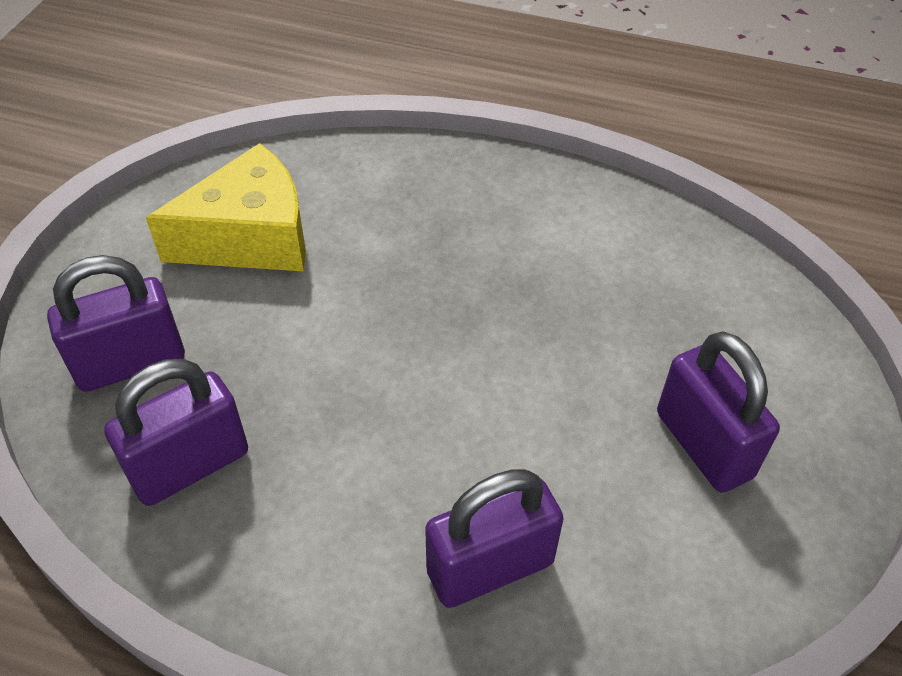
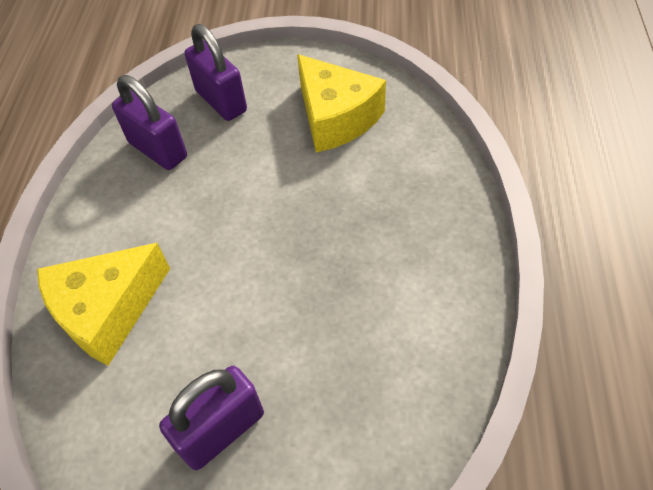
camera: 80 degrees right, 5 degrees up
purple padlock [425,469,564,608] -> yellow cheese [37,243,170,366]

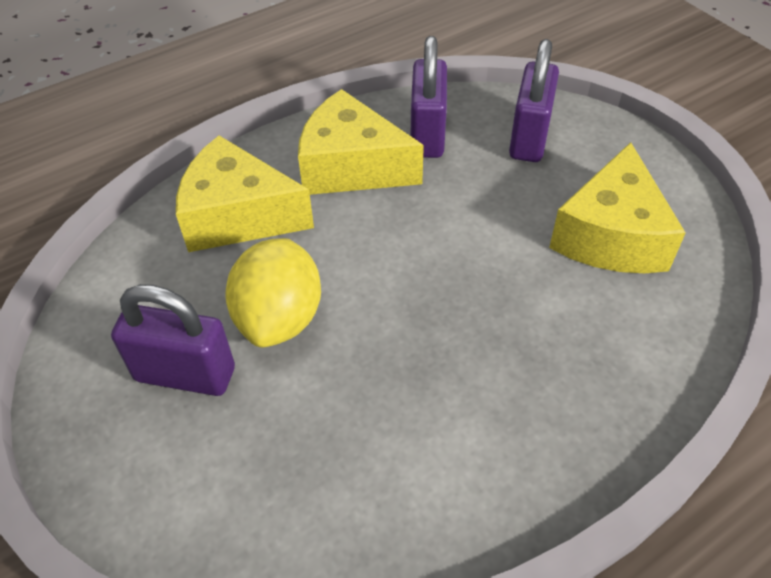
camera: 50 degrees right, 5 degrees down
none -> yellow lemon [225,238,321,347]
none -> yellow cheese [298,89,424,195]

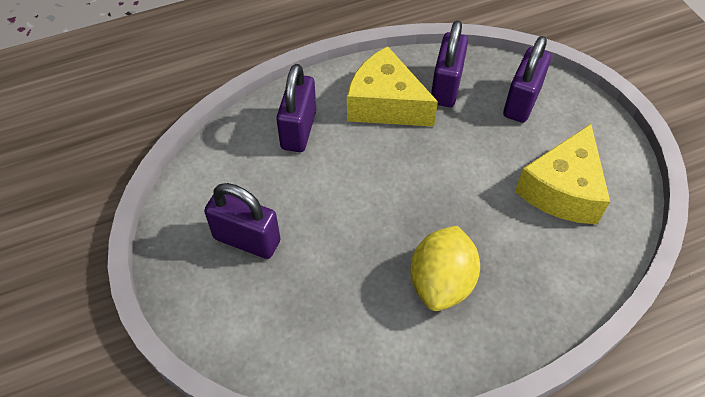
camera: 10 degrees right, 5 degrees up
yellow cheese [176,136,314,252] -> purple padlock [276,64,316,152]
yellow lemon [225,238,321,347] -> yellow lemon moved to [410,226,480,311]

